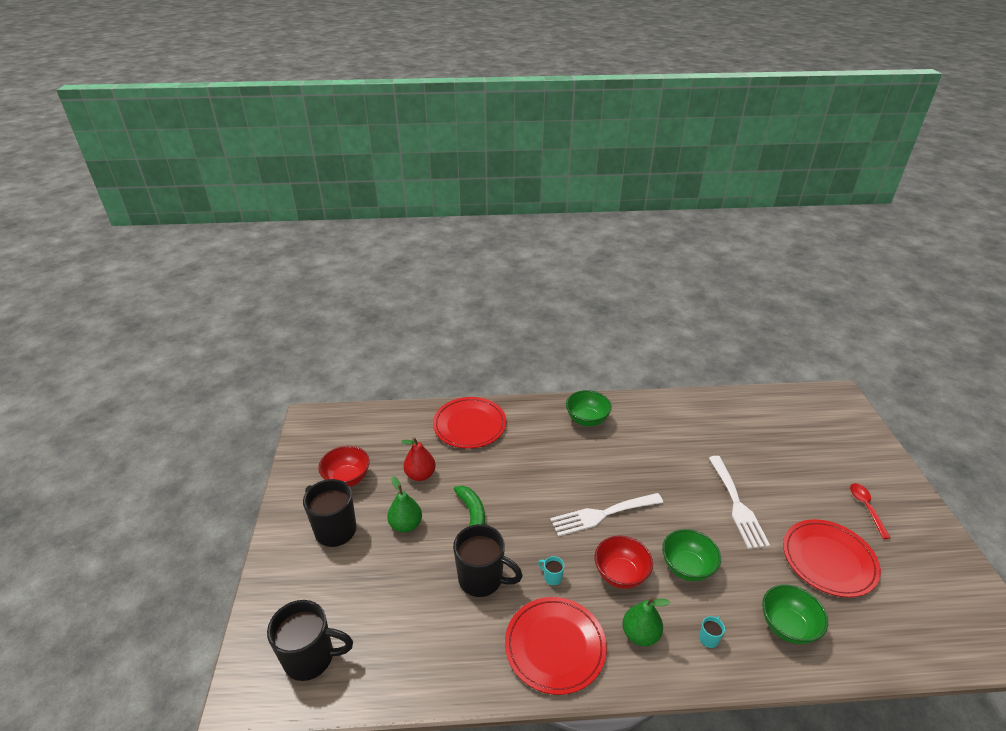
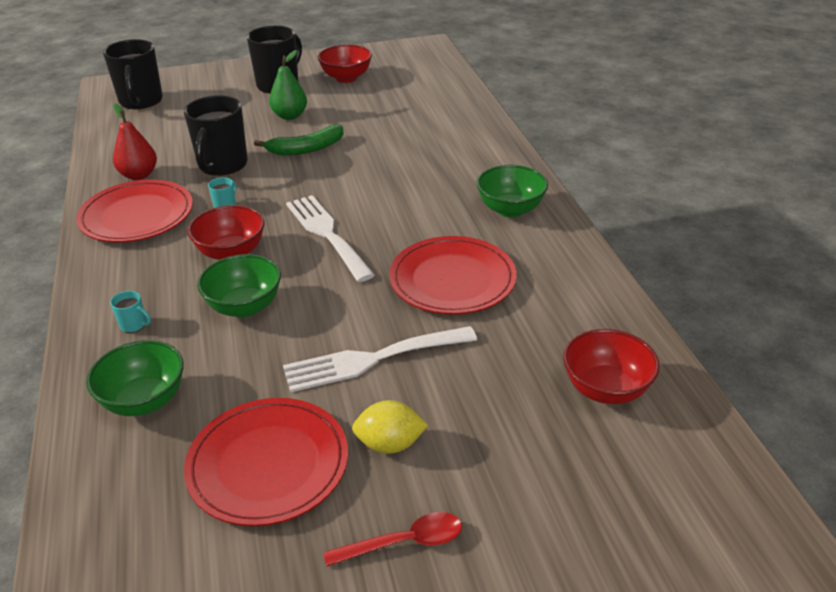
camera: 80 degrees right, 0 degrees up
red pear [401,437,436,481] -> red pear moved to [113,104,157,180]
red plate [433,397,506,449] -> red plate moved to [389,236,517,314]
green pear [622,597,670,646] -> none
none -> yellow lemon [352,400,428,454]
none -> red bowl [563,329,660,404]

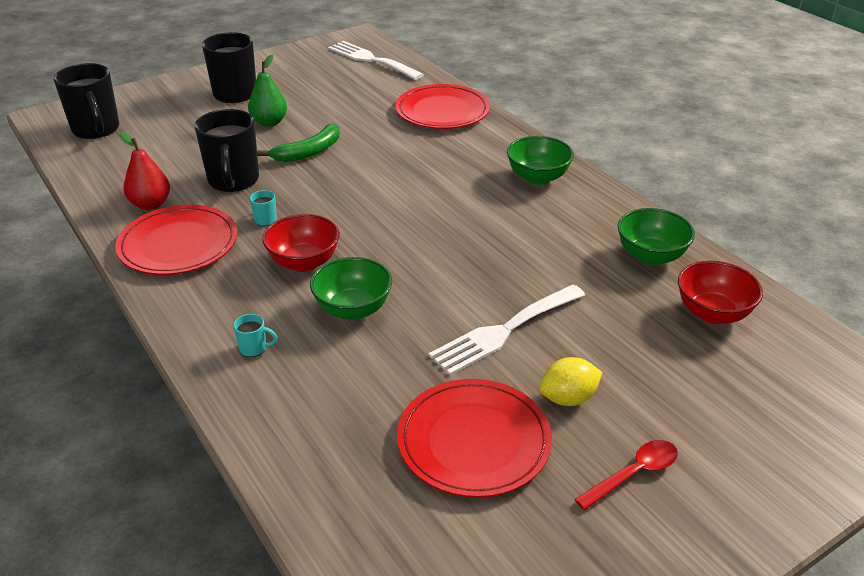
camera: 20 degrees left, 0 degrees up
green bowl [86,340,184,416] -> green bowl moved to [617,208,695,265]
white fork [286,195,375,282] -> white fork moved to [328,41,424,80]
red bowl [318,44,372,83] -> none
red plate [389,236,517,314] -> red plate moved to [395,84,490,129]

